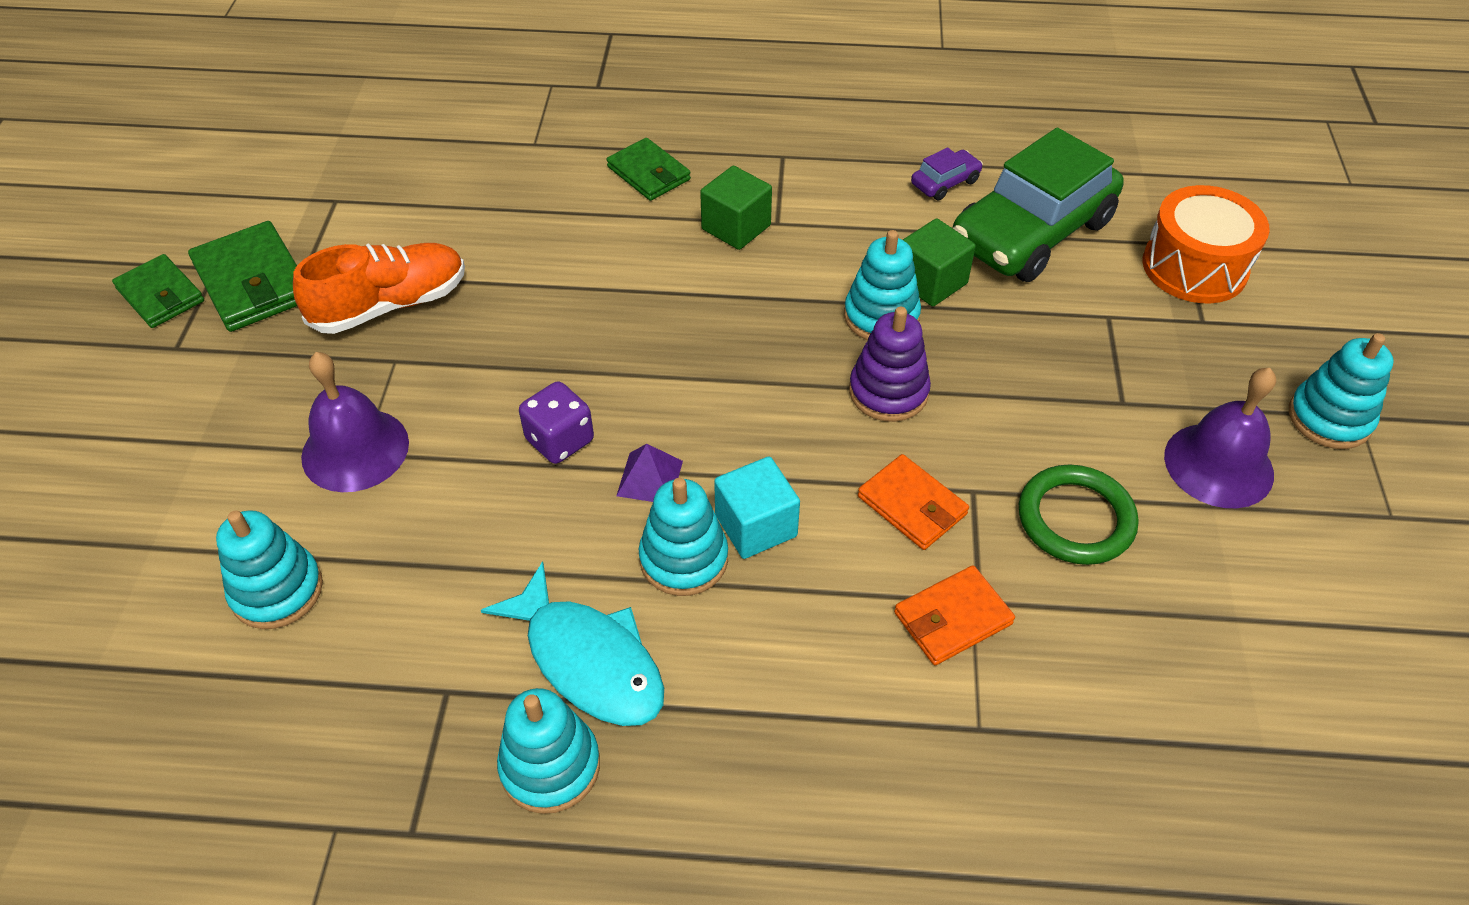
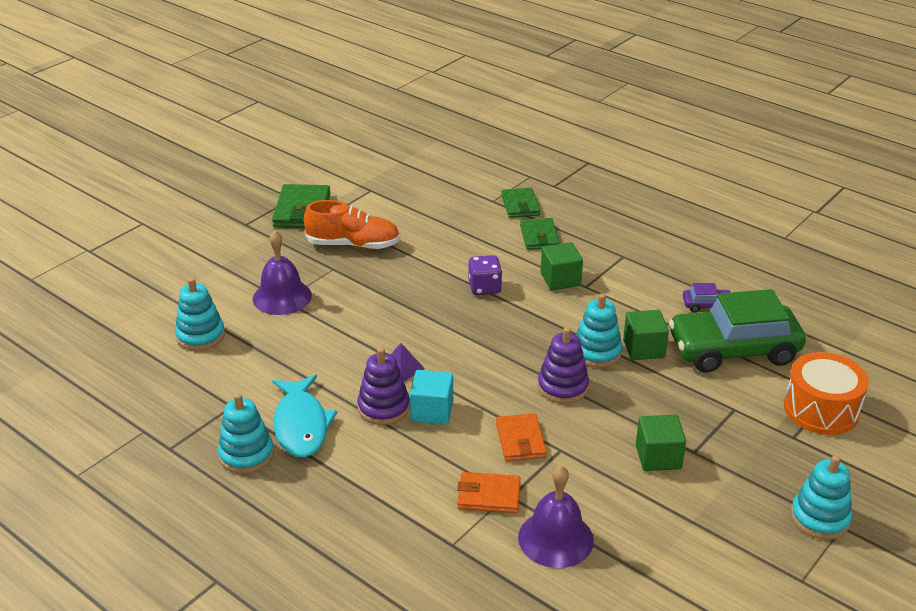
camera: 35 degrees right, 15 degrees down
green wallet [112,254,204,328] -> green wallet moved to [501,187,540,218]
purple dice [519,381,594,464] -> purple dice moved to [468,255,502,295]
turquoise stacking toy [639,478,728,596] -> purple stacking toy [357,347,410,425]
green ring [1019,464,1138,565] -> none
purple bell [1164,368,1276,508] -> purple bell moved to [518,465,594,568]
none -> green cube [636,415,686,471]

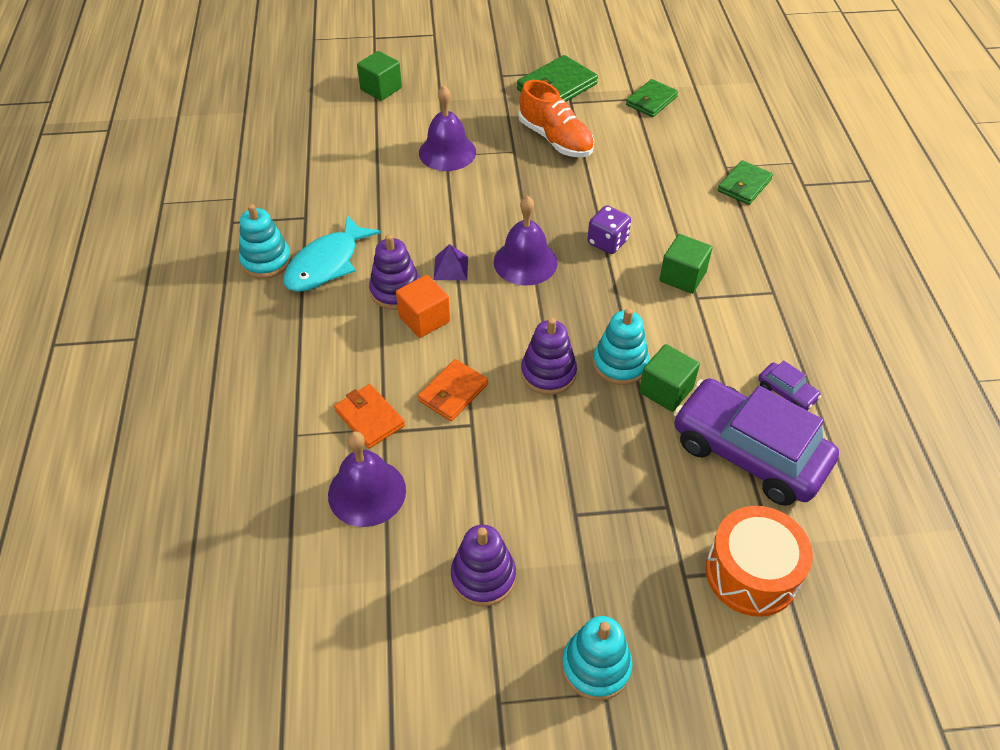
camera: 45 degrees right, 15 degrees up
turquoise stacking toy [175,278,225,351] -> none
turquoise cube [410,370,453,425] -> orange cube [396,275,450,338]
green wallet [520,218,560,250] -> green wallet moved to [626,79,678,117]
green cube [636,415,686,471] -> green cube moved to [357,51,402,101]
green car [669,289,806,373] -> purple car [673,378,839,506]
none -> purple stacking toy [451,525,516,607]
none -> purple bell [494,195,558,286]

